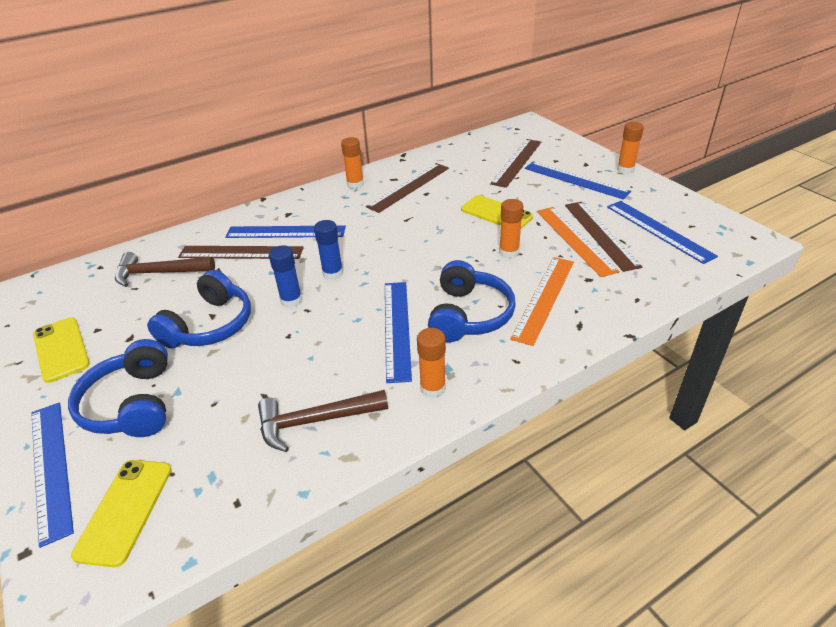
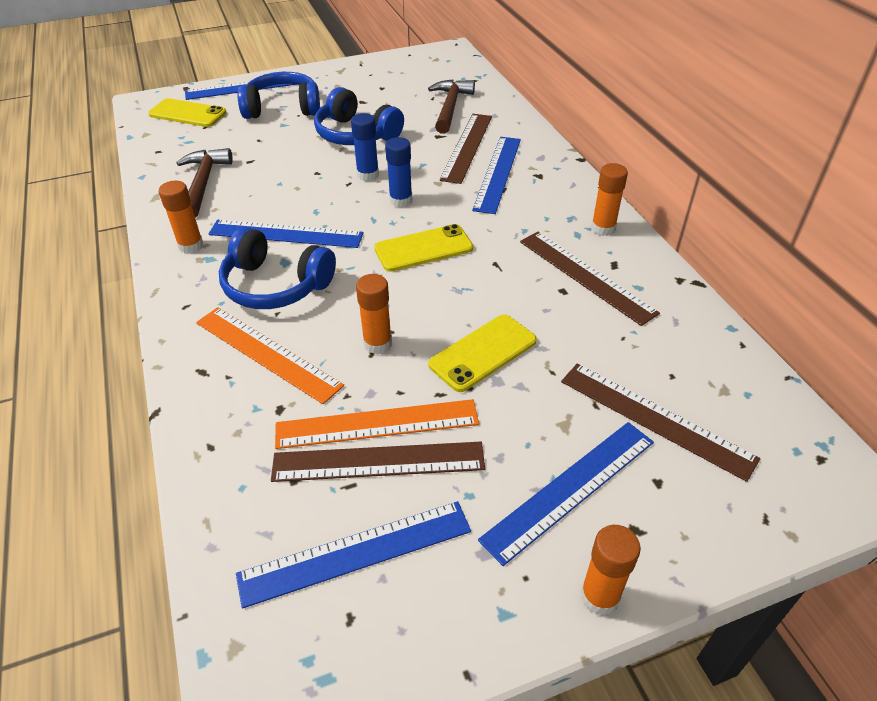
camera: 100 degrees right, 5 degrees up
yellow phone [33,317,90,383] -> yellow phone moved to [374,224,473,272]

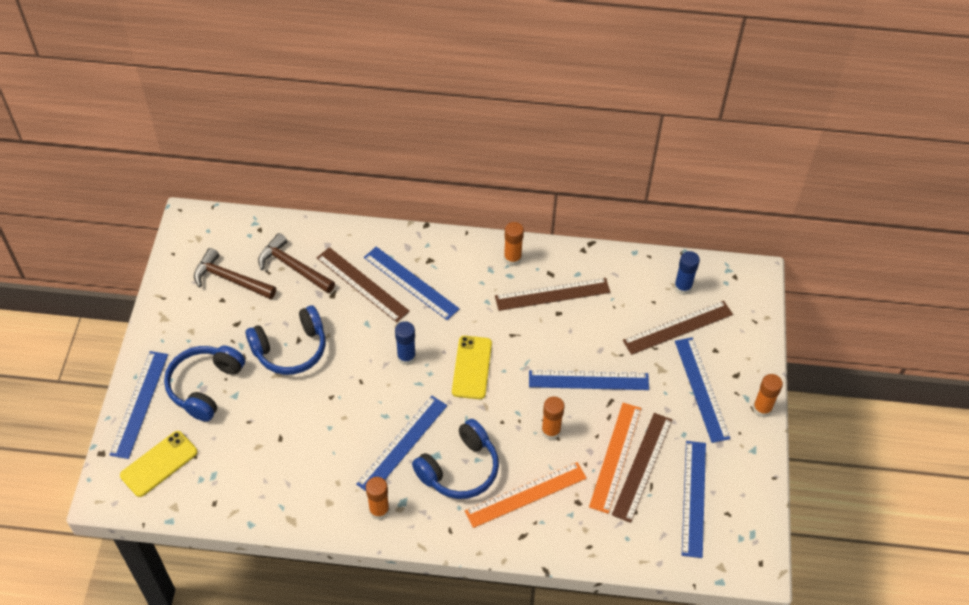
camera: 65 degrees left, 10 degrees up
brown hammer [177,148,233,218] -> brown hammer moved to [194,248,276,299]
blue glue stick [351,113,379,181] -> blue glue stick moved to [674,251,700,295]
yellow phone [428,314,537,392] -> blue ruler [529,370,649,390]

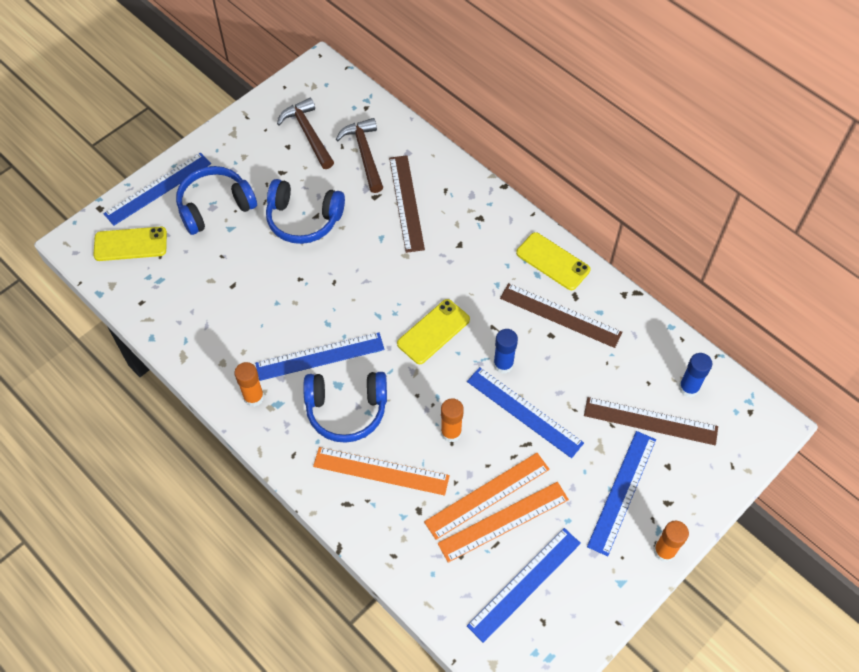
camera: 40 degrees right, 5 degrees up
blue ruler [364,247,460,320] -> none
blue glue stick [395,321,416,365] -> blue glue stick moved to [493,329,518,374]
orange glue stick [504,222,524,266] -> yellow phone [516,232,590,290]
brown ruler [612,413,672,523] -> orange ruler [438,482,569,563]

